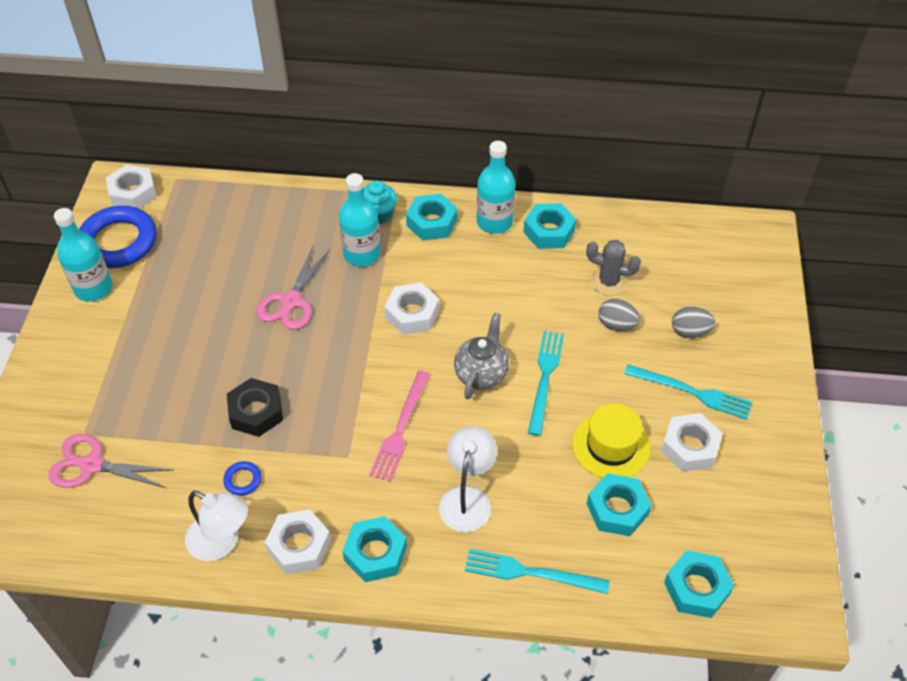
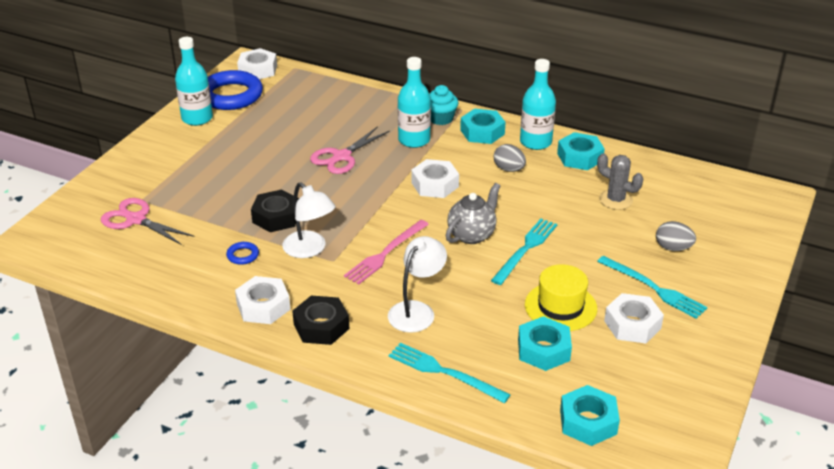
camera: 20 degrees right, 15 degrees down
white lamp [185,491,248,561] -> white lamp moved to [282,182,335,258]
turquoise nut [342,516,407,582] -> black nut [292,296,349,345]
grey egg [598,299,640,331] -> grey egg moved to [494,144,526,172]

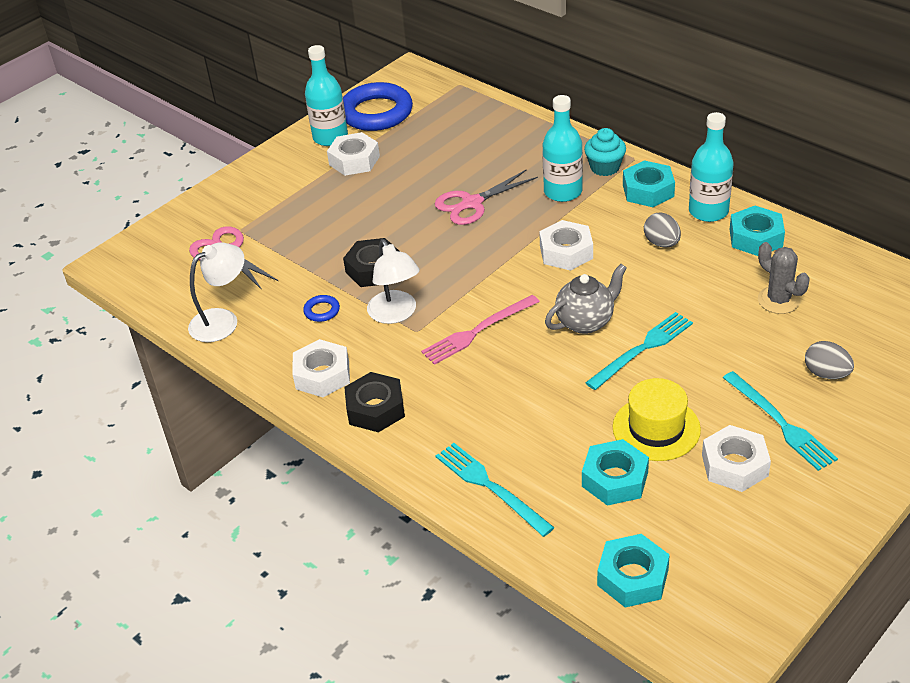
camera: 20 degrees right, 5 degrees up
white nut [237,48,277,79] -> white nut moved to [327,132,380,176]
white lamp [388,236,447,333] -> white lamp moved to [188,242,245,342]

